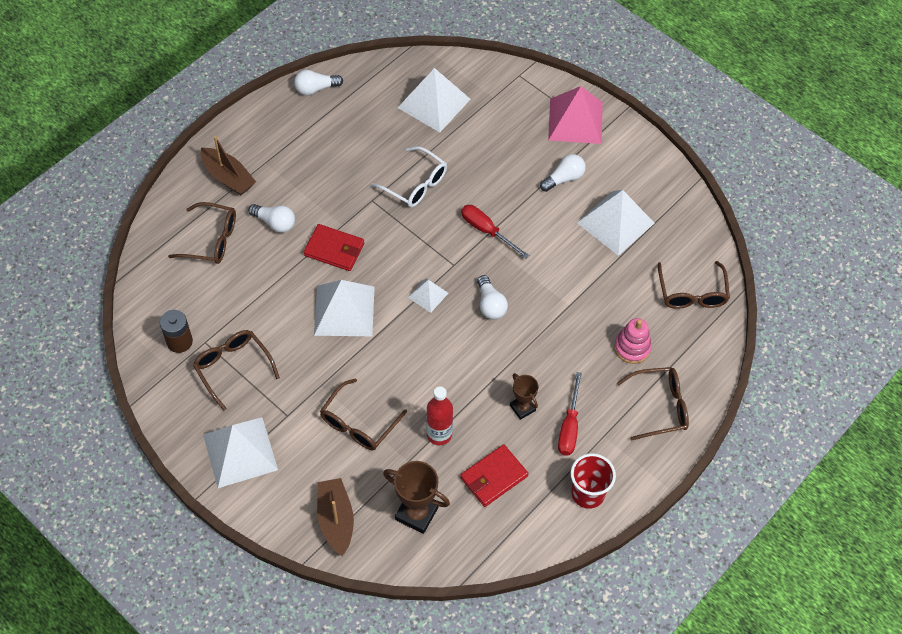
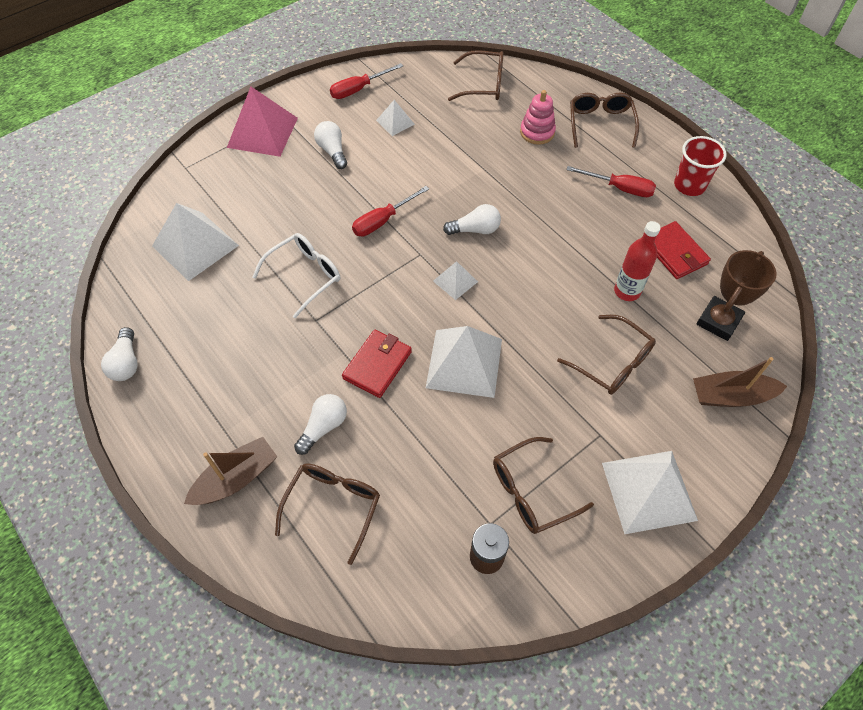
camera: 80 degrees left, 0 degrees up
brown trophy [510,373,539,420] -> none
white pyramid [577,190,654,256] -> white pyramid [376,100,415,136], size x0.51
none -> red screwdriver [330,63,403,99]

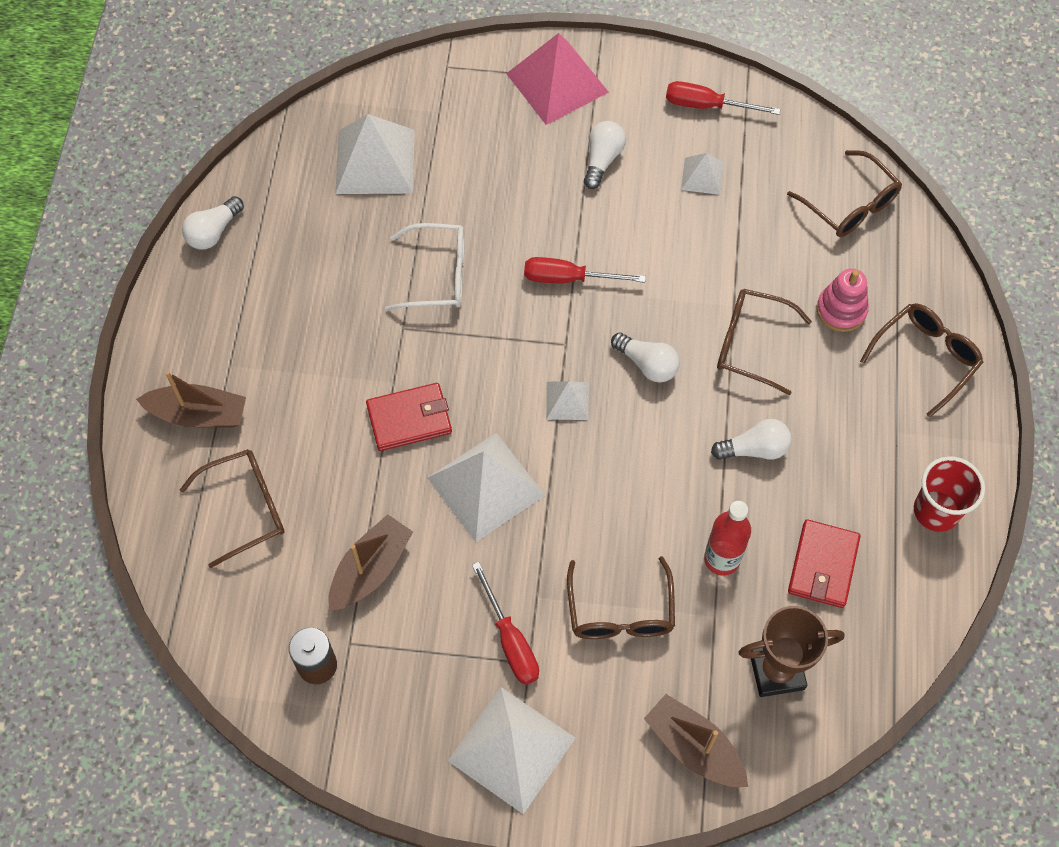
camera: 45 degrees right, 5 degrees up
white light bulb [294,394,347,455] -> white light bulb moved to [711,419,791,460]
brown glasses [493,437,594,534] -> brown glasses moved to [717,289,812,395]
red screwdriver [566,166,656,197] -> red screwdriver moved to [472,562,539,685]
none -> brown boat [328,514,413,611]

